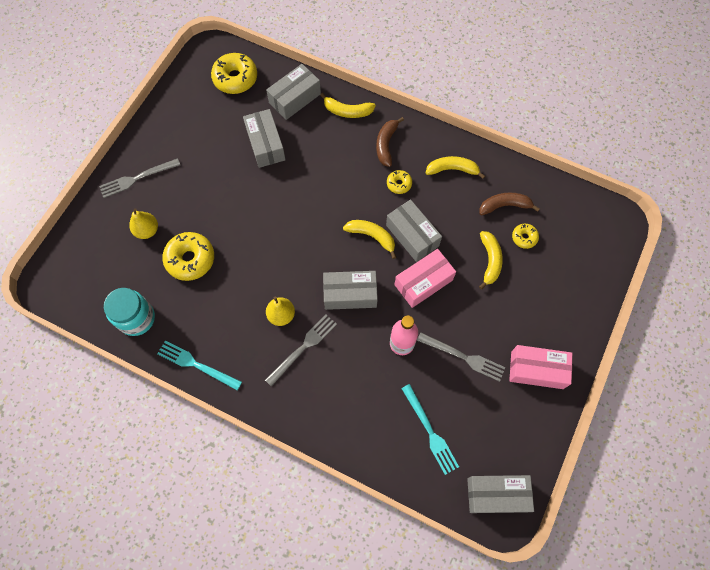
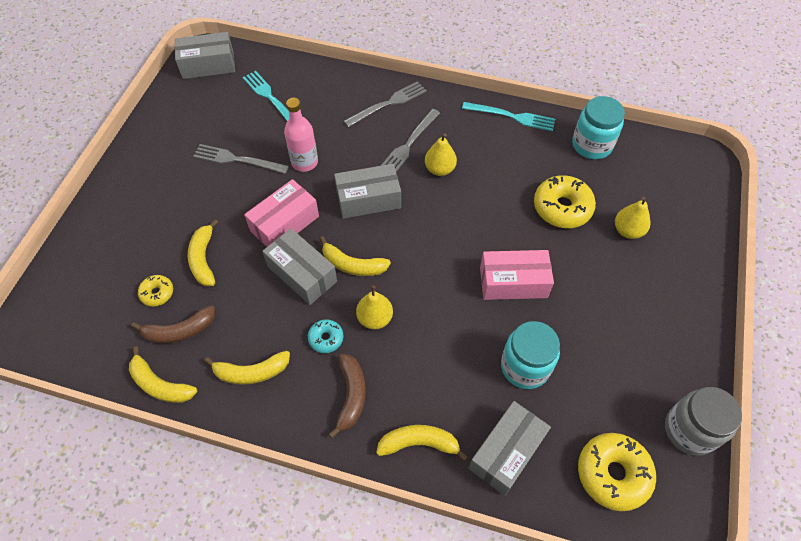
camera: 170 degrees right, 10 degrees down
grey fork [99,158,180,198] -> grey fork moved to [344,81,427,127]
grey box [243,109,286,168] -> turquoise jar [501,321,560,389]
yellow donut [387,170,412,194] -> turquoise donut [308,319,344,353]
pink box [509,345,572,389] -> pink box moved to [480,250,554,300]
none -> yellow banana [129,346,197,403]
none -> yellow pear [356,285,393,330]
none -> grey jar [665,387,742,456]

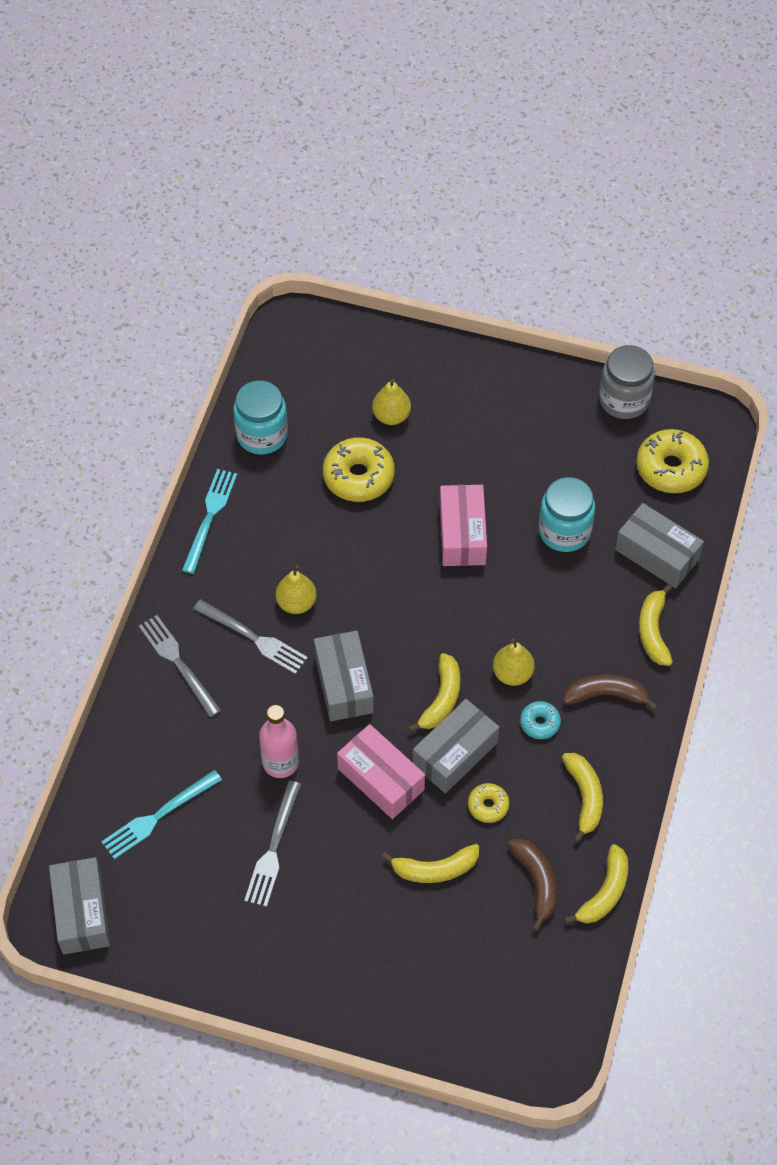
camera: 90 degrees left, 0 degrees up
yellow donut [138,275,173,307] -> yellow donut moved to [468,783,510,823]

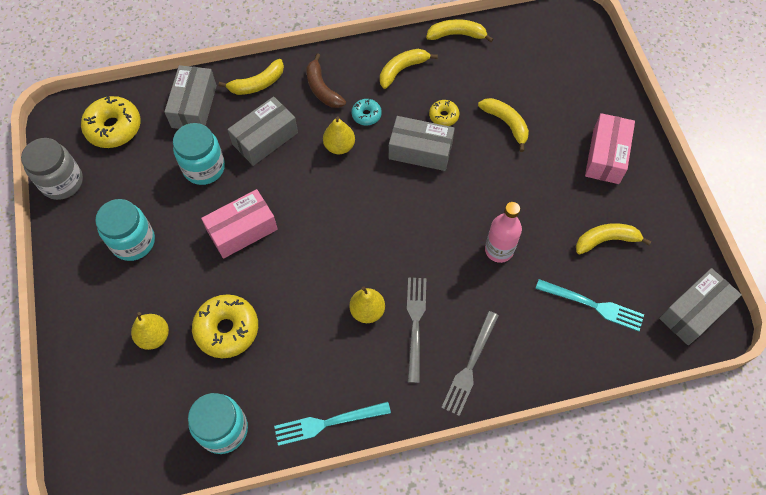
camera: 120 degrees left, 5 degrees up
grey fork [244,781,301,907] -> none
grey box [314,630,374,721] -> grey box moved to [227,96,298,166]
pink box [337,724,425,819] -> pink box moved to [585,113,635,184]
yellow banana [408,653,460,732] -> yellow banana moved to [576,223,651,255]
brown banana [508,838,557,931] -> none
none -> turquoise jar [95,199,155,261]

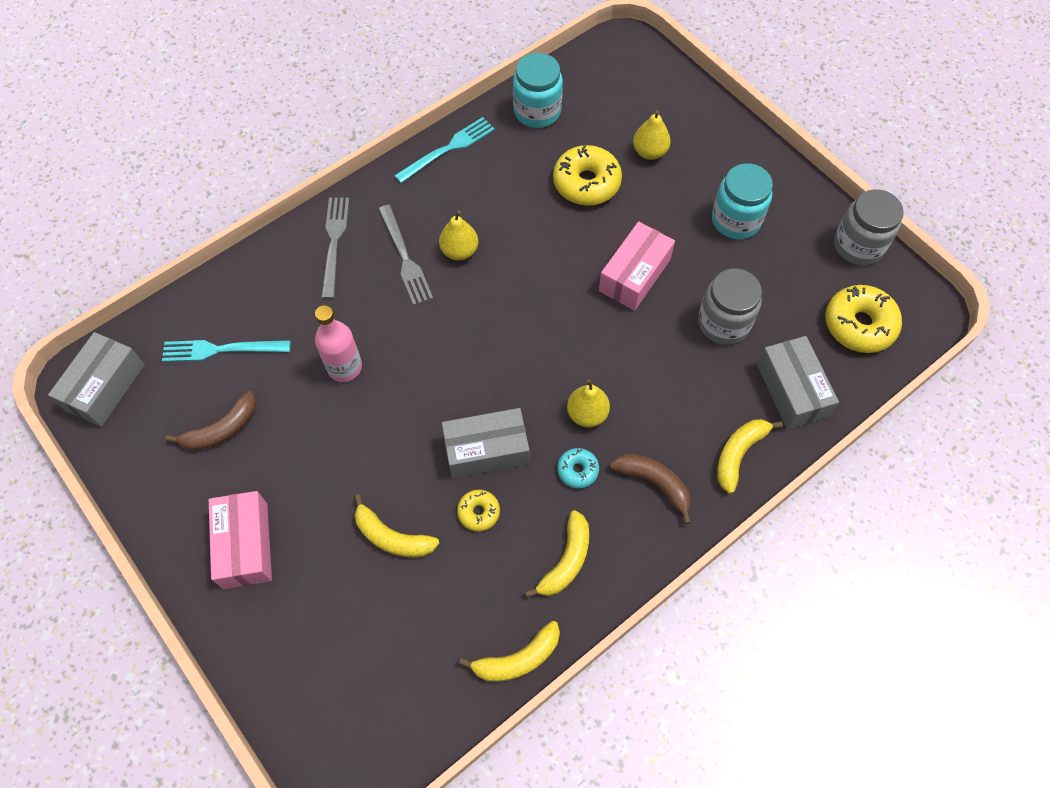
camera: 155 degrees right, 0 degrees up
turquoise jar [173,123,225,185] -> grey jar [698,268,762,345]
grey box [227,96,298,166] -> none
yellow banana [576,223,651,255] -> brown banana [165,391,256,451]

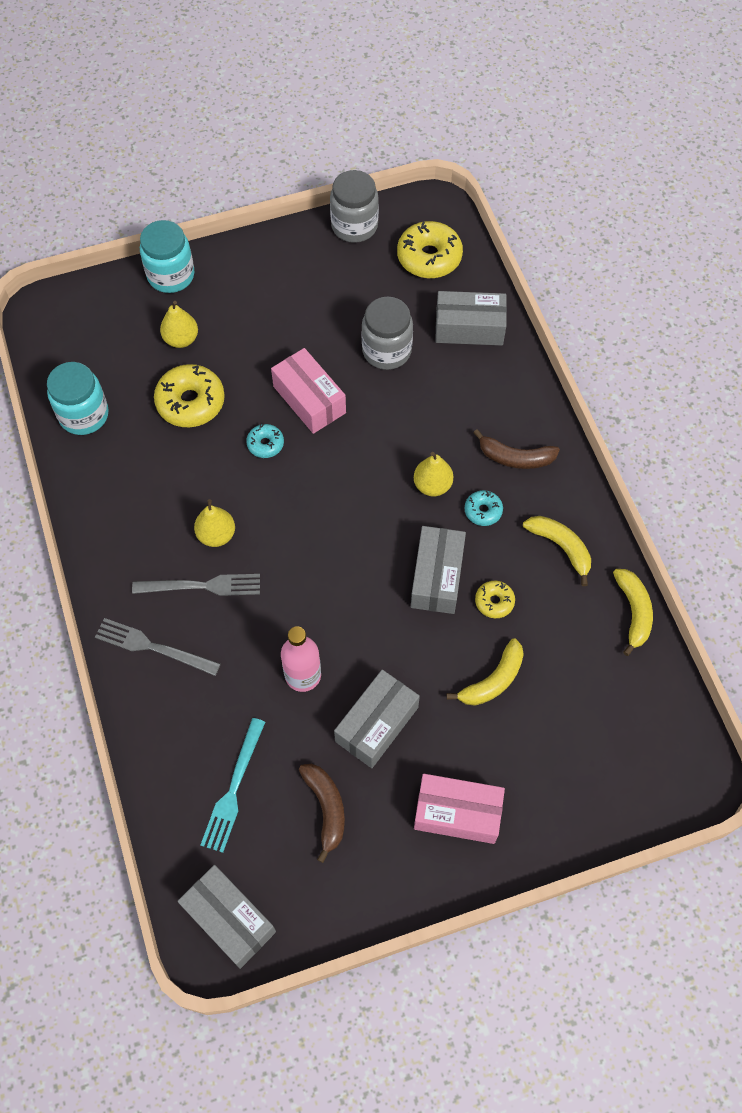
camera: 70 degrees left, 0 degrees up
turquoise fork [394,117,495,183] -> none
brown banana [610,454,691,524] -> brown banana turned 135 degrees counterclockwise [473,429,560,469]
turquoise jar [712,163,773,239] -> turquoise jar moved to [140,220,194,293]
yellow banana [717,419,783,494] -> none
none -> turquoise donut [246,424,284,458]
none -> grey box [334,670,420,768]

